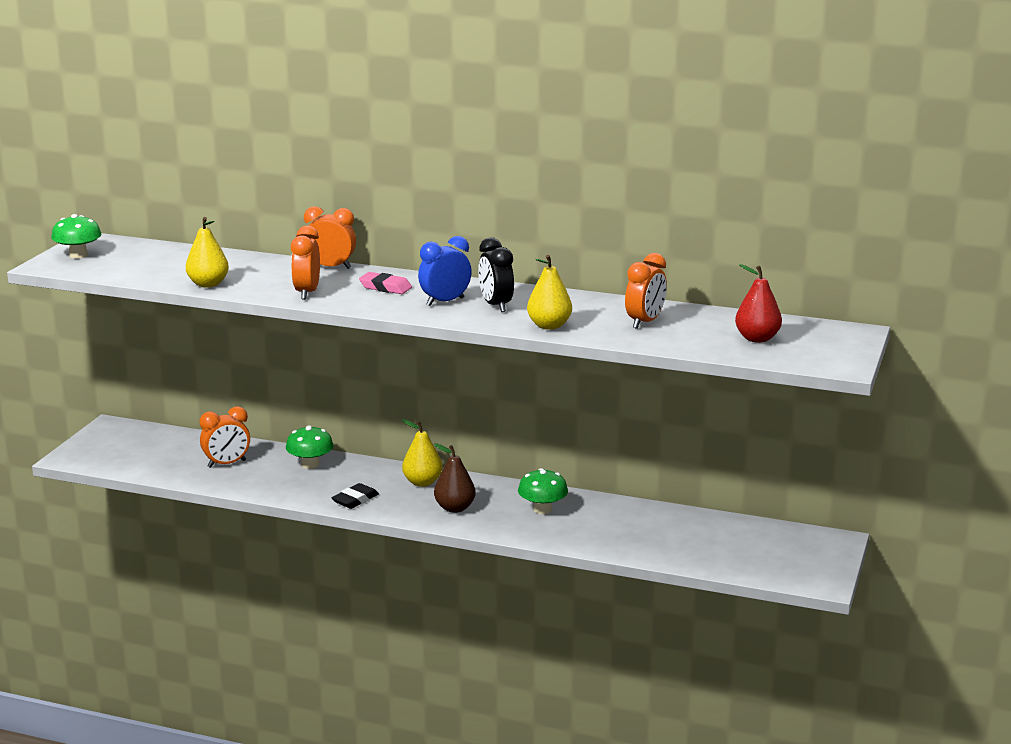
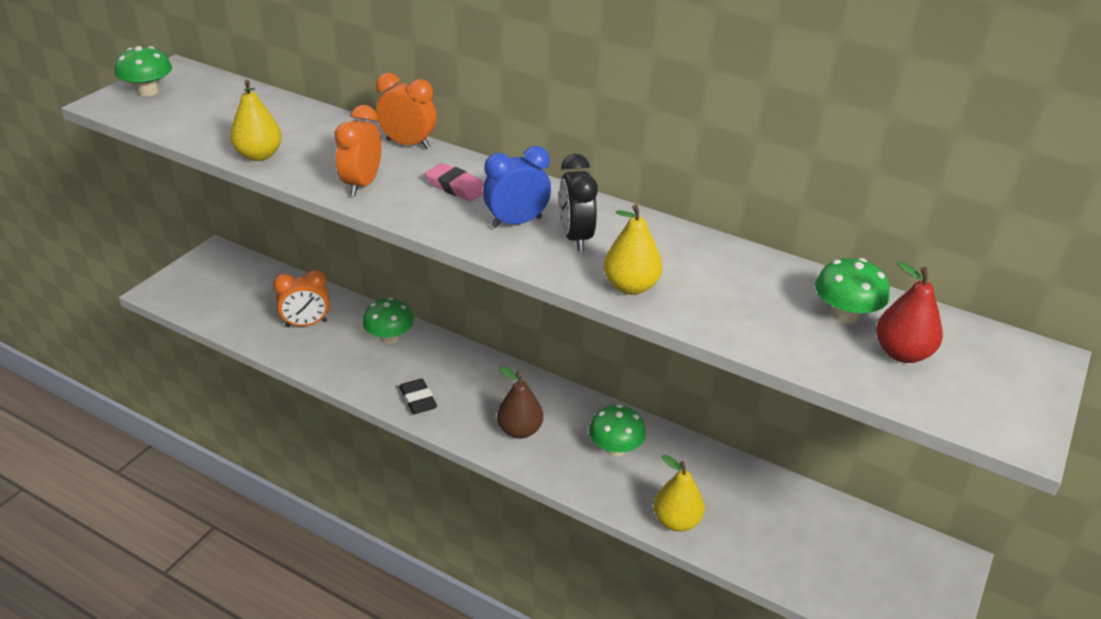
camera: 10 degrees right, 15 degrees up
black eraser [331,483,379,509] -> black eraser turned 75 degrees counterclockwise [399,378,437,414]
yellow pear [402,419,443,487] -> yellow pear moved to [653,455,705,532]
orange clock [625,253,667,329] -> none
none -> green mushroom [815,258,890,323]

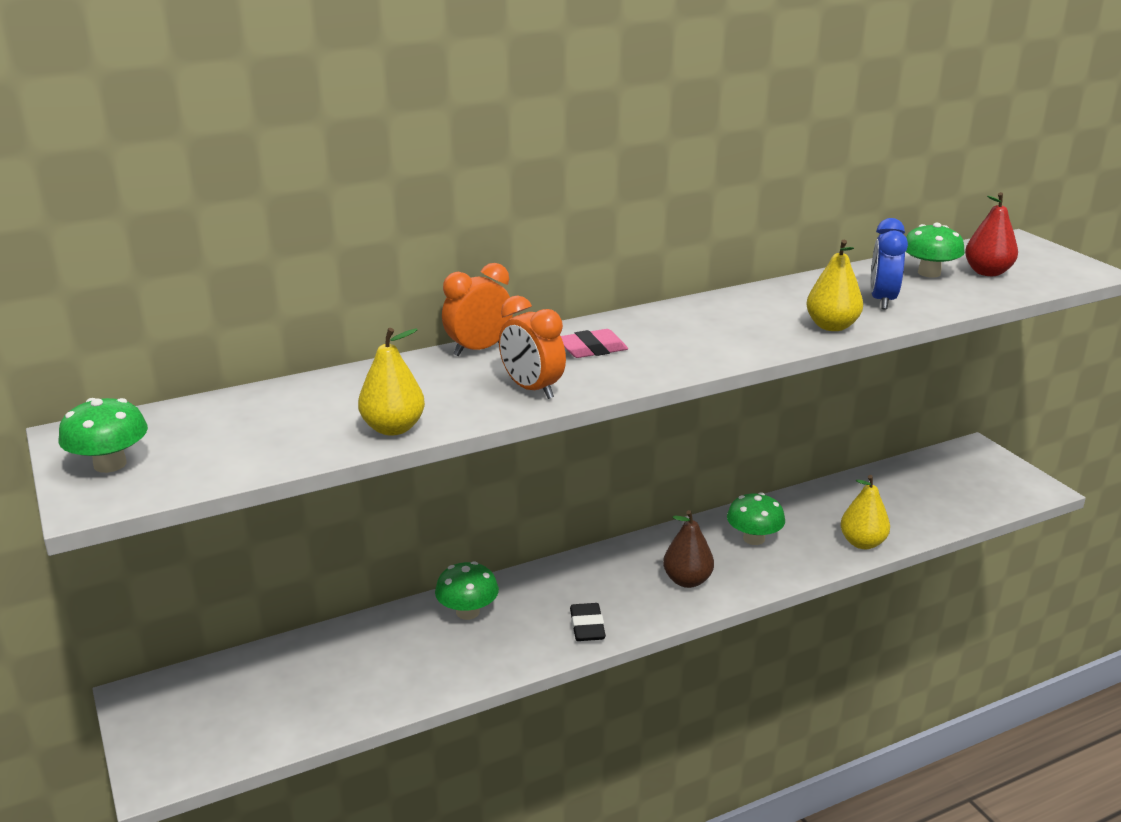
camera: 55 degrees left, 10 degrees down
orange clock [273,270,330,327] -> none
black eraser [399,378,437,414] -> black eraser turned 75 degrees clockwise [570,603,606,641]
blue clock [483,146,551,228] -> blue clock moved to [870,218,908,310]
black clock [559,154,598,251] -> none

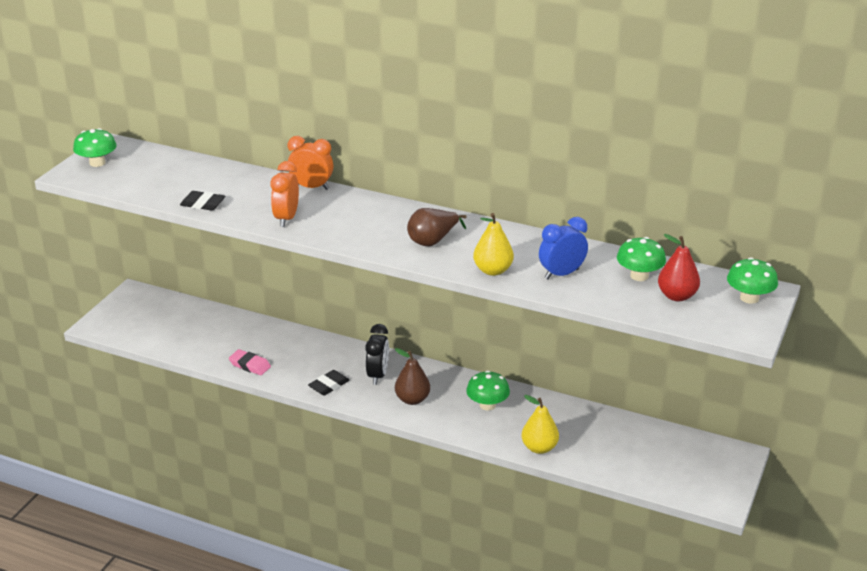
camera: 50 degrees right, 5 degrees up
yellow pear [358,328,425,436] -> black eraser [180,191,225,211]
green mushroom [435,561,499,620] -> green mushroom moved to [727,257,778,304]
pink eraser [561,329,628,358] -> pink eraser moved to [229,349,271,375]
none -> black clock [365,324,389,385]
none -> brown pear [407,208,467,246]

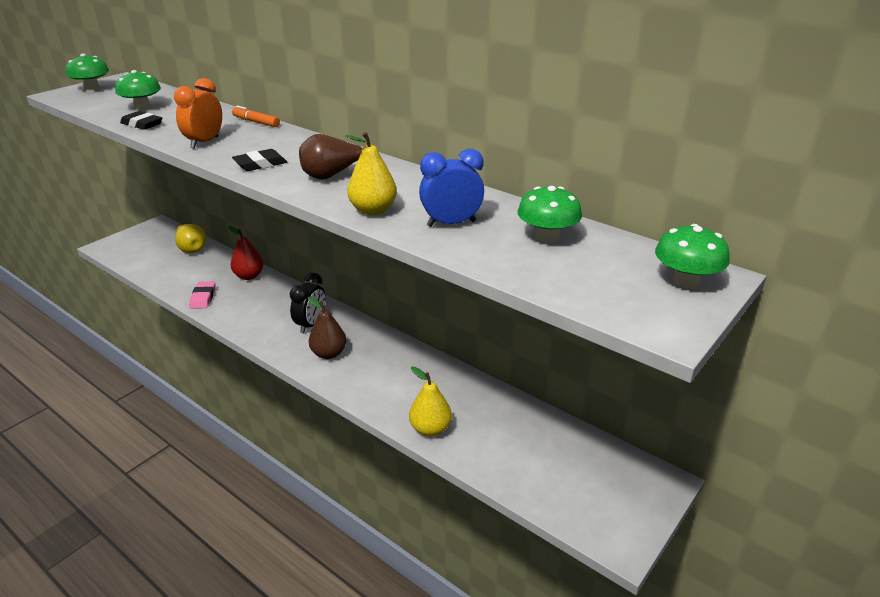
camera: 15 degrees right, 0 degrees up
pink eraser [229,349,271,375] -> pink eraser turned 45 degrees clockwise [189,281,216,308]
orange clock [288,136,333,190] -> orange marker [232,106,280,127]
black eraser [308,370,350,396] -> black eraser moved to [232,149,287,171]
green mushroom [466,371,510,411] -> green mushroom moved to [115,70,161,111]
red pear [658,234,700,301] -> red pear moved to [228,226,263,280]
none -> yellow pear [175,224,206,253]

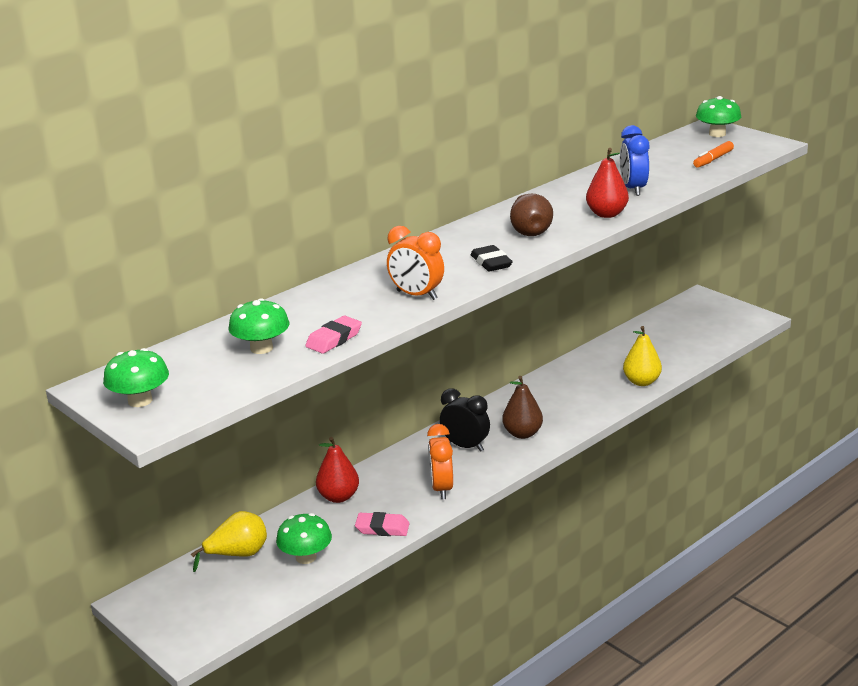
camera: 80 degrees left, 5 degrees down
black eraser [120,111,162,130] -> pink eraser [305,316,362,354]
orange marker [232,106,280,127] -> orange marker moved to [693,141,734,168]
yellow pear [345,132,397,215] -> red pear [586,148,629,218]
green mushroom [517,186,582,243] -> green mushroom moved to [276,513,332,564]
none -> orange clock [427,424,453,499]

